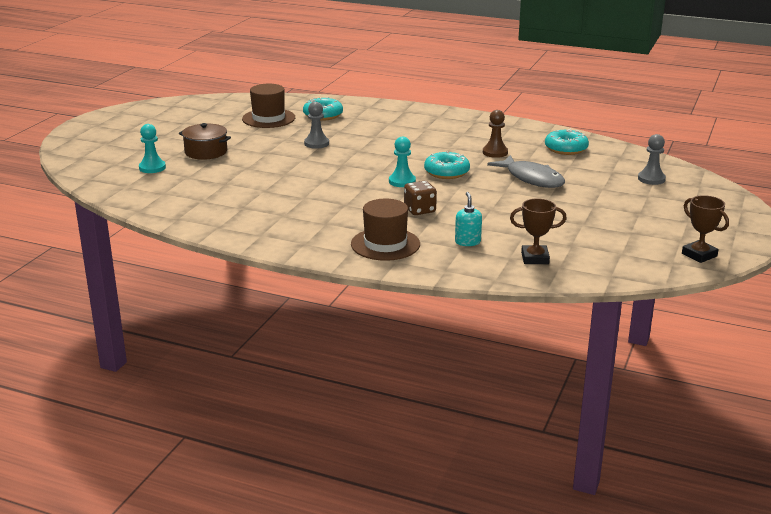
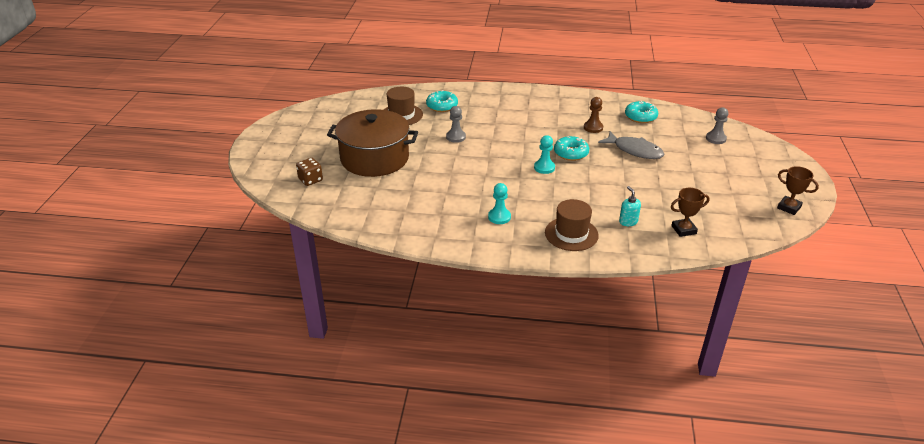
camera: 15 degrees left, 10 degrees up
turquoise pawn [139,124,166,173] -> turquoise pawn moved to [488,183,511,224]
brown pot [179,123,231,160] -> brown pot [327,109,418,177], size x2.00
brown dice [404,181,437,215] -> brown dice moved to [296,158,323,186]

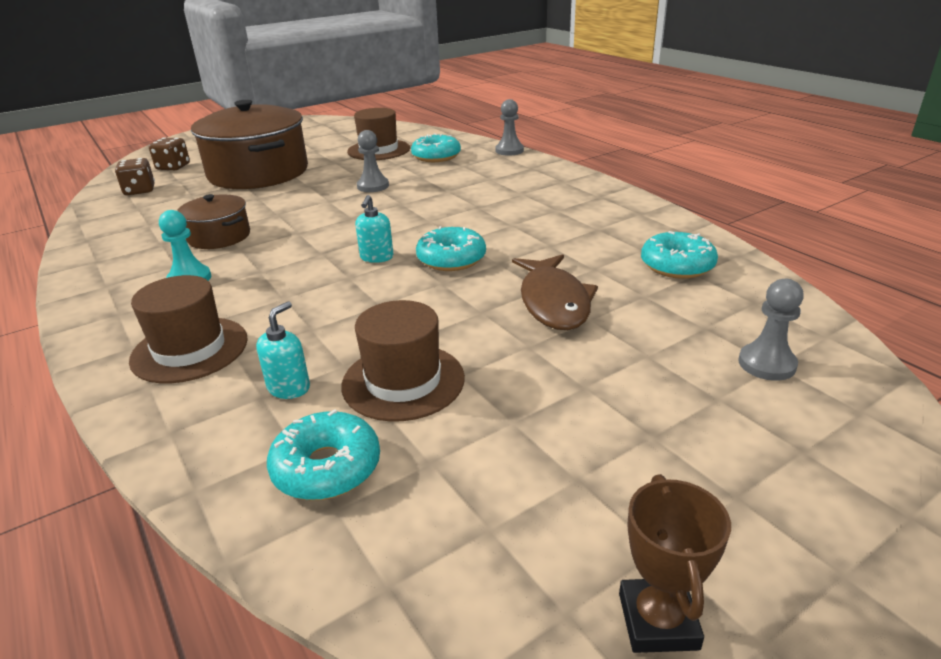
camera: 50 degrees right, 5 degrees down
turquoise pawn [534,135,555,174] -> turquoise soap dispenser [355,195,394,263]
brown pawn [584,97,603,133] -> none
grey fish [598,131,664,159] -> brown fish [512,254,598,330]
brown trophy [671,188,710,237] -> turquoise donut [267,409,380,500]
none -> brown dice [115,158,155,195]
none -> brown pot [177,194,250,249]
none -> brown hat [341,300,465,421]
none -> grey pawn [495,99,524,156]

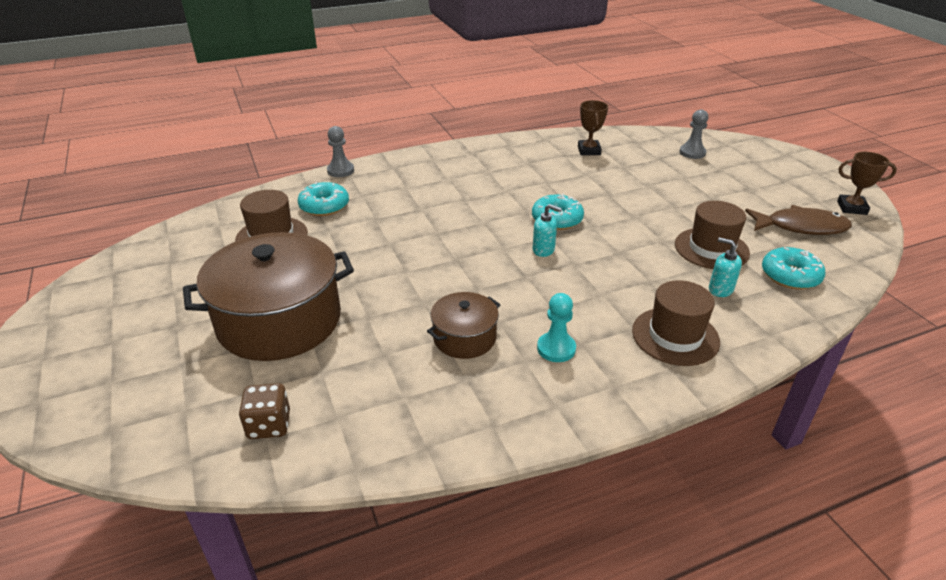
camera: 80 degrees left, 5 degrees up
brown dice [149,137,190,170] -> none
grey pawn [357,130,389,192] -> none
brown fish [512,254,598,330] -> brown fish moved to [745,205,852,235]
turquoise donut [641,231,718,279] -> brown trophy [578,100,608,155]

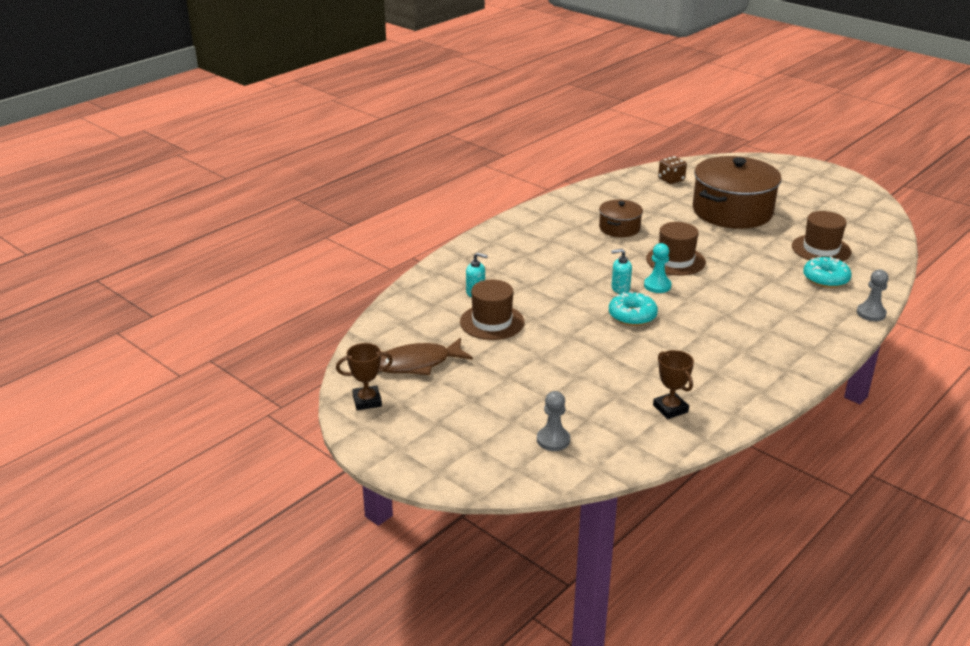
camera: 155 degrees right, 5 degrees down
turquoise pawn [537,293,576,362] -> turquoise pawn moved to [644,243,672,293]
brown hat [632,280,720,366] -> brown hat moved to [646,222,706,276]
turquoise donut [762,247,825,290] -> none

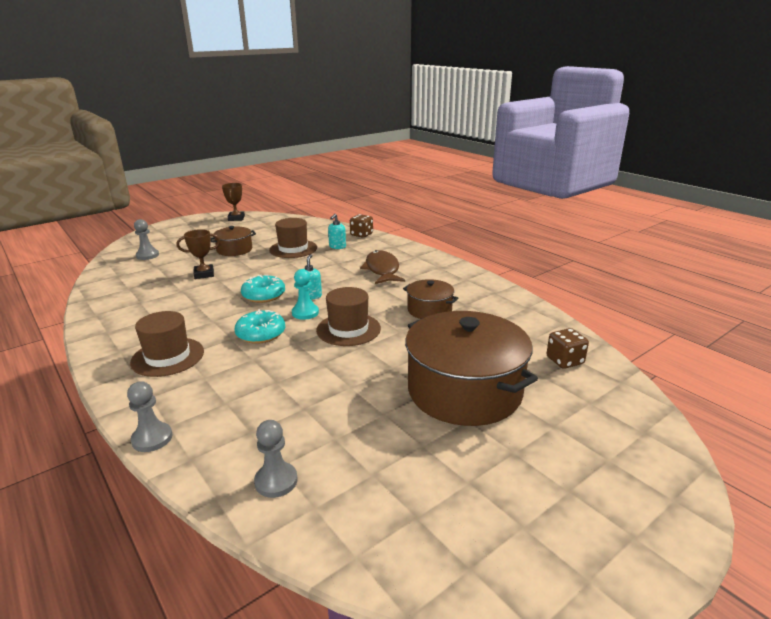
camera: 100 degrees right, 5 degrees down
brown fish [380,338,473,375] -> brown fish moved to [360,250,405,284]
brown trophy [653,350,694,419] -> brown trophy moved to [177,229,220,279]
brown hat [792,211,851,262] -> brown hat moved to [130,311,204,377]
turquoise donut [803,256,852,288] -> turquoise donut moved to [235,309,285,344]
none -> brown pot [211,226,256,256]
none -> grey pawn [254,420,298,498]
none -> brown dice [350,214,373,238]

